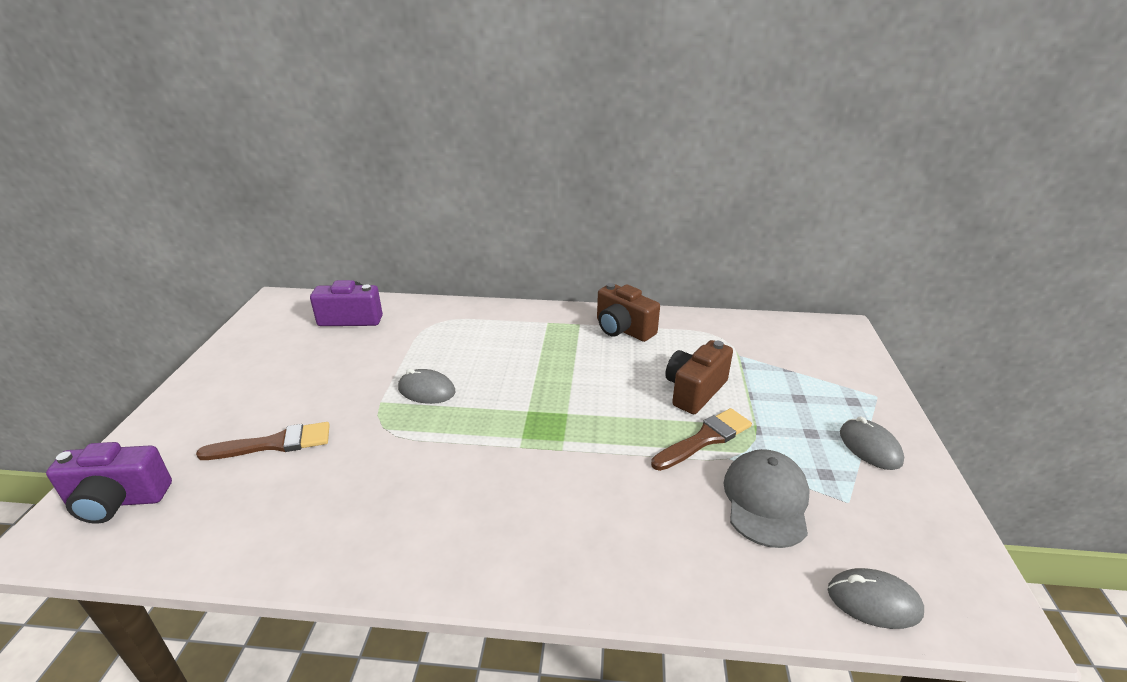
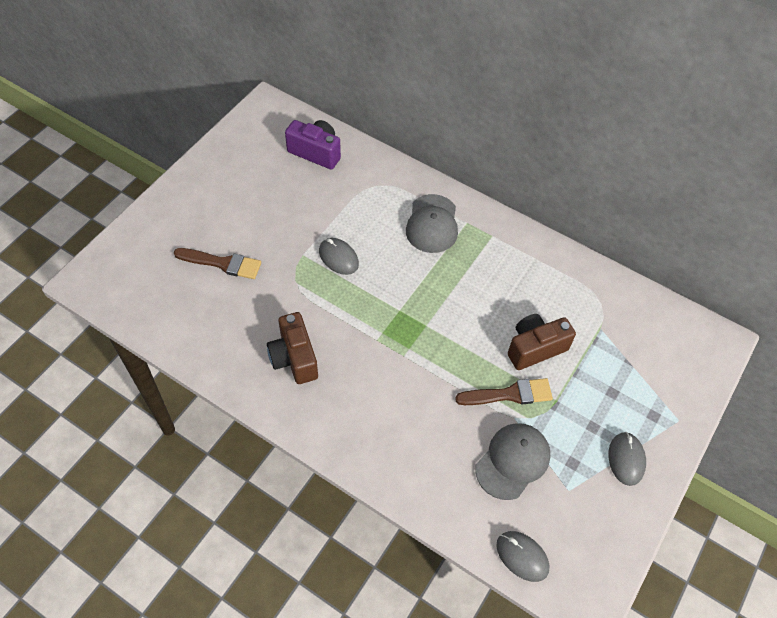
camera: 25 degrees right, 25 degrees up
purple camera [46,442,172,524] -> none
brown camera [597,283,660,342] -> brown camera moved to [267,312,318,384]
none -> grey cap [406,194,458,253]

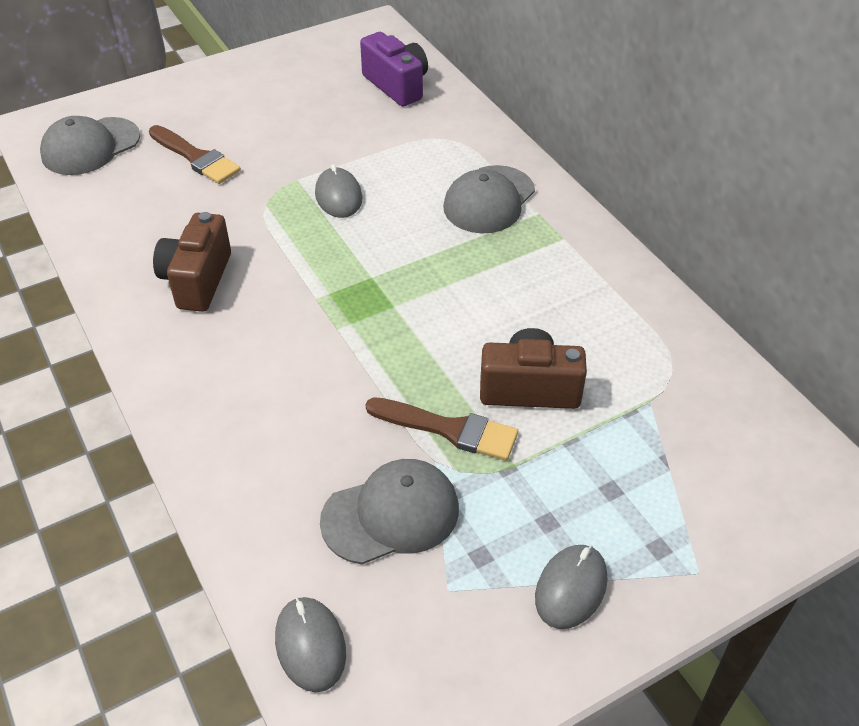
camera: 30 degrees right, 10 degrees down
none -> grey cap [40,116,140,175]

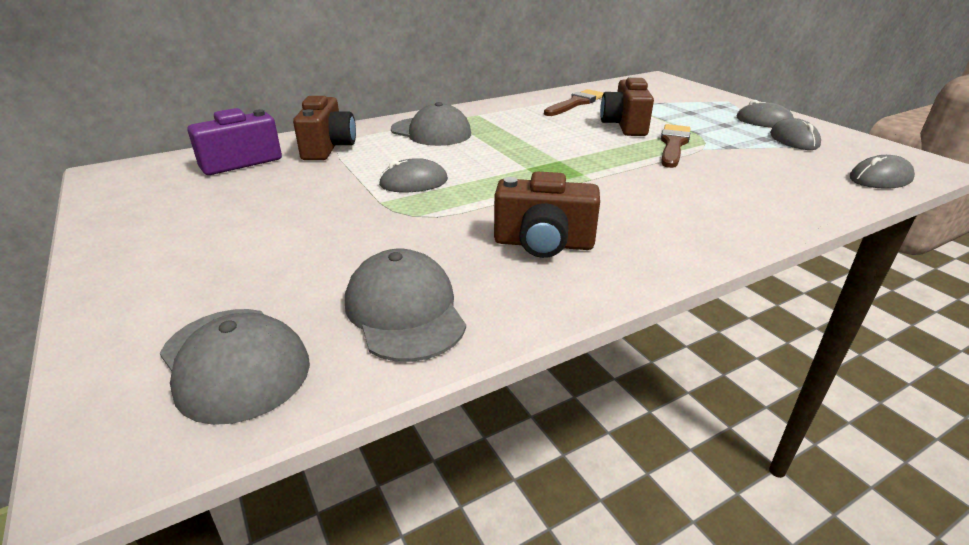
camera: 90 degrees left, 15 degrees down
brown brush [149,125,241,184] -> brown brush moved to [544,89,603,116]
grey cap [320,459,459,564] -> grey cap moved to [345,249,466,362]
none -> brown camera [293,96,356,160]
none -> grey mouse [770,118,821,150]

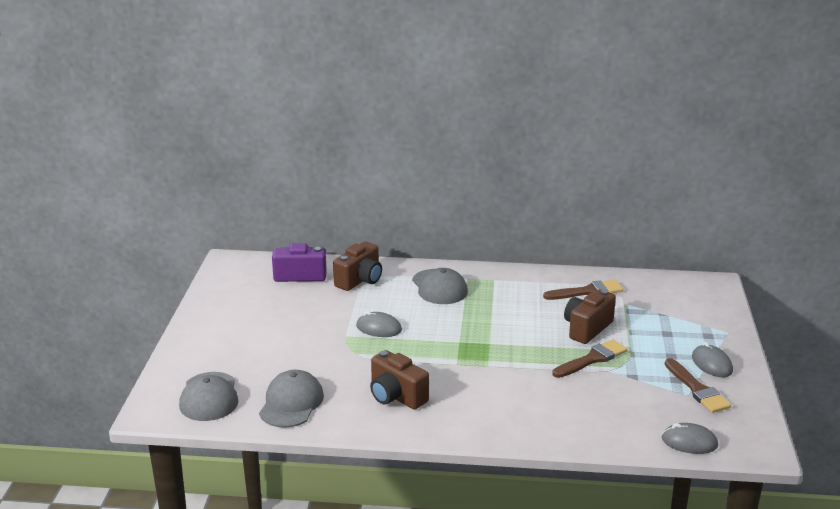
camera: 35 degrees right, 5 degrees down
grey mouse [770,118,821,150] -> brown brush [665,358,731,413]

